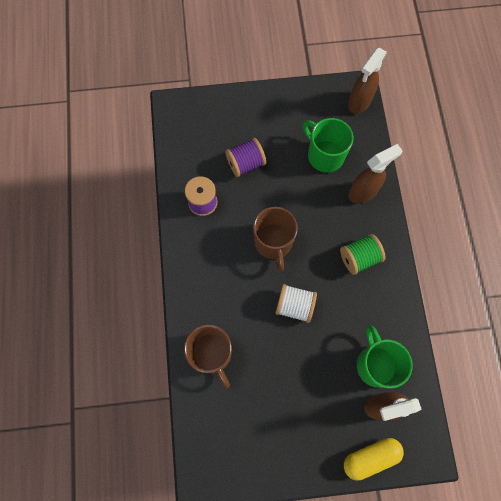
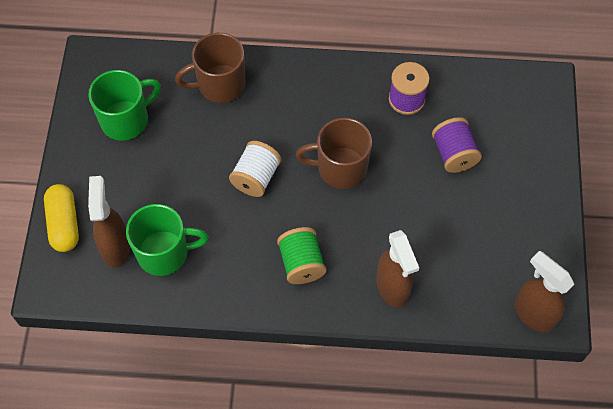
camera: 100 degrees right, 10 degrees down
green mug [303,118,354,173] -> green mug moved to [88,70,161,141]

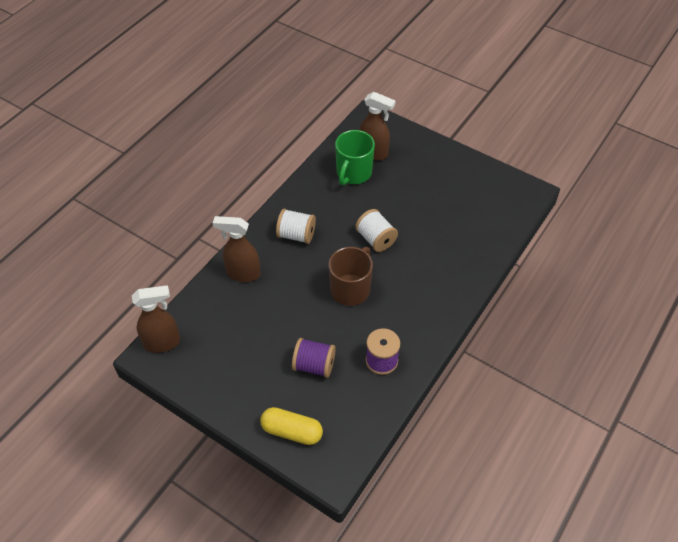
camera: 120 degrees right, 10 degrees down
yellow capsule [44,184,79,252] -> yellow capsule moved to [260,407,323,445]
green mug [88,70,161,141] -> none
brown mug [175,33,245,103] -> none
green spool [277,227,326,284] -> white spool [276,209,316,244]

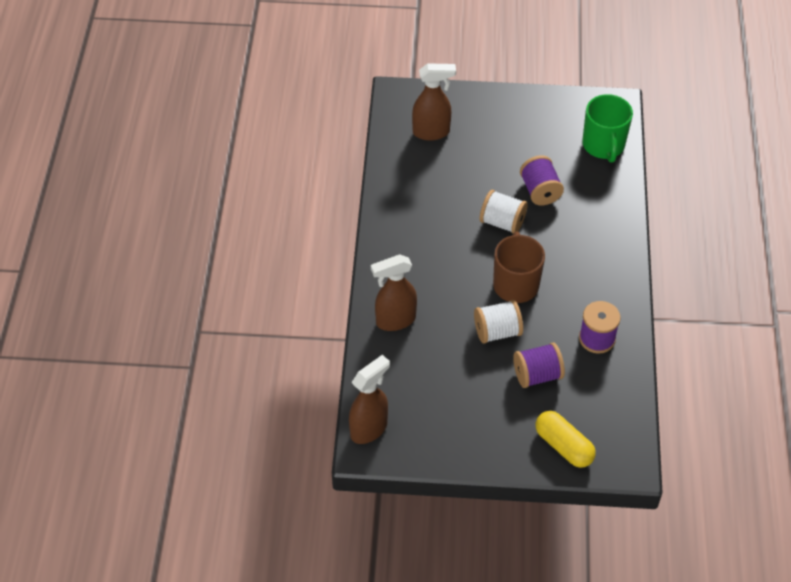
camera: 30 degrees left, 0 degrees up
yellow capsule [260,407,323,445] -> yellow capsule turned 60 degrees clockwise [536,411,596,468]
white spool [276,209,316,244] -> white spool moved to [474,300,523,344]
green mug [335,130,375,185] -> green mug moved to [582,94,633,163]
none -> purple spool [520,155,564,206]

